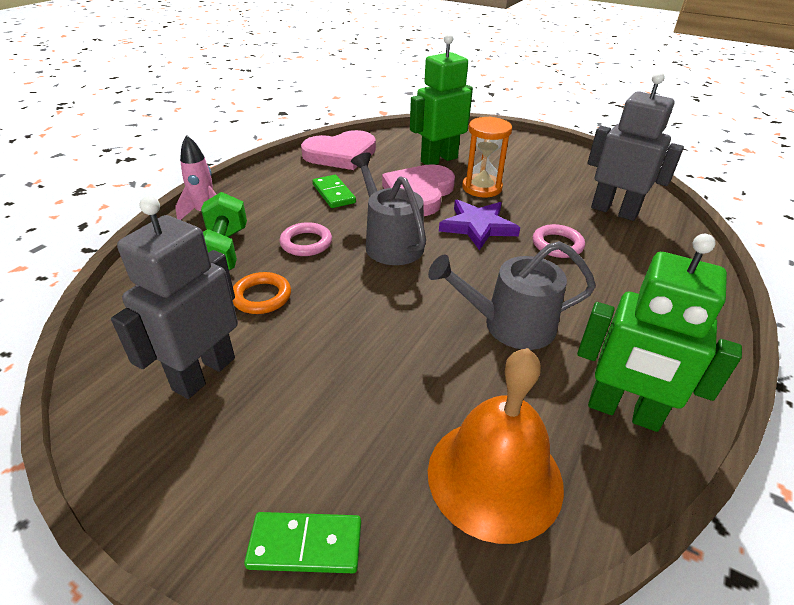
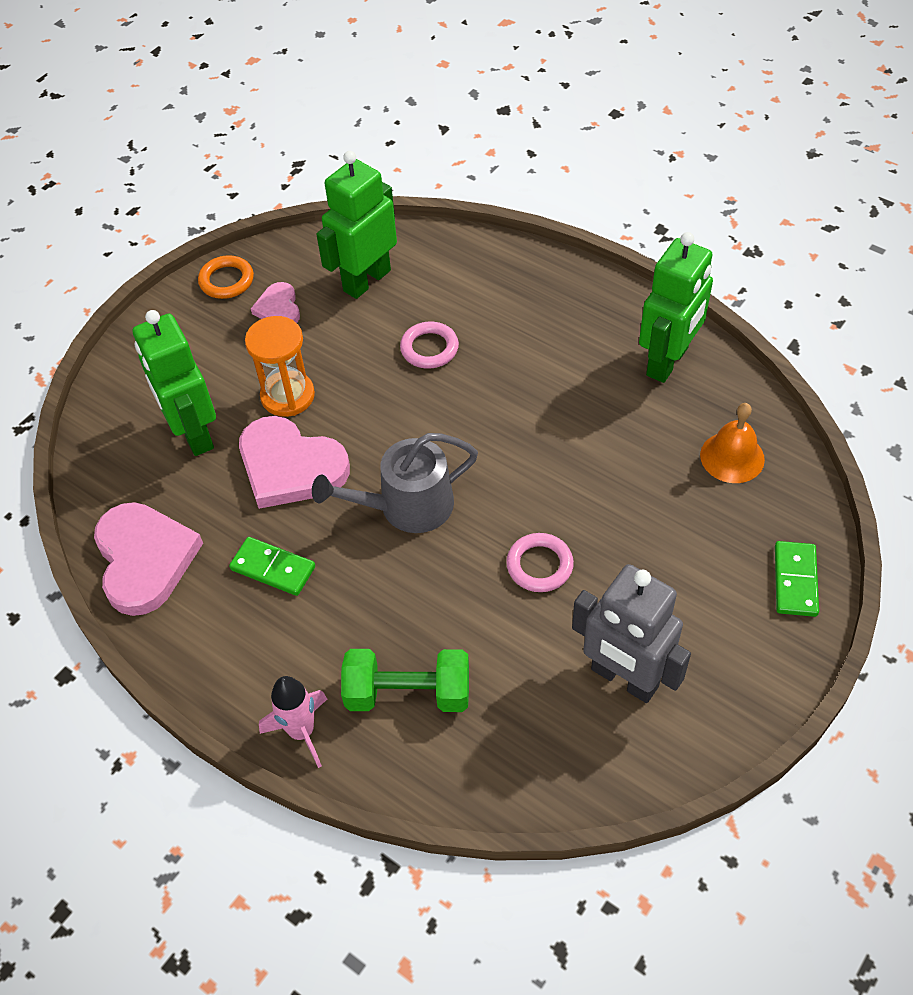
camera: 80 degrees left, 15 degrees up
orange ring [233,272,291,314] -> orange ring moved to [198,255,254,299]
pink ring [280,222,332,256] -> pink ring moved to [506,533,574,592]
green domino [312,175,356,208] -> green domino turned 45 degrees clockwise [229,537,315,596]
grey watering can [428,241,596,350] -> none
orange bell [428,348,564,544] -> orange bell [700,403,765,483], size x0.61
purple star [439,199,520,250] -> none
grey robot [587,72,684,221] -> green robot [316,151,397,299]
none -> pink heart [251,282,300,323]

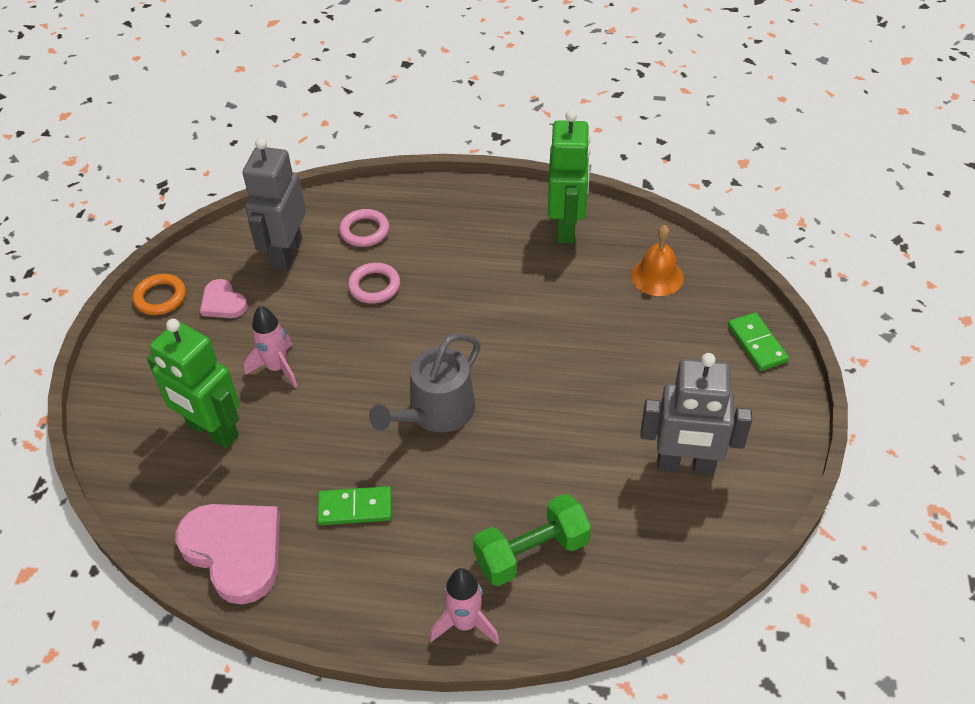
camera: 30 degrees left, 5 degrees down
pink heart [239,416,350,509] -> none
orange hourglass [245,316,315,417] -> pink rocket [244,306,298,388]
green robot [316,151,397,299] -> grey robot [243,138,306,271]
pink ring [506,533,574,592] -> pink ring moved to [339,209,389,247]

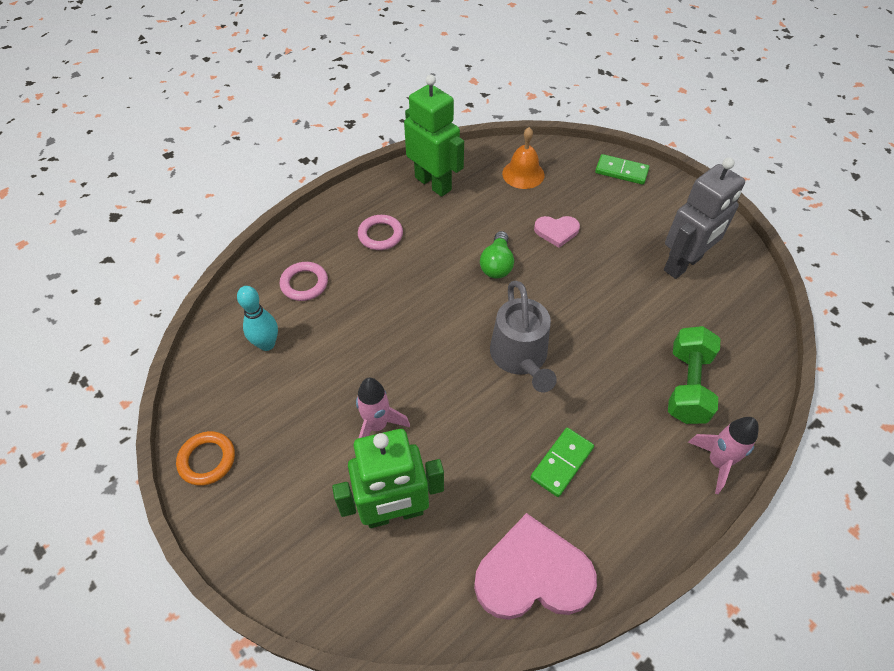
camera: 50 degrees left, 5 degrees up
pink heart [200,279,247,318] -> pink heart moved to [534,216,580,248]
grey robot [243,138,306,271] -> turquoise bowling pin [237,286,278,351]
pink ring [348,262,400,304] -> pink ring moved to [358,215,403,250]
none -> green light bulb [480,231,514,279]

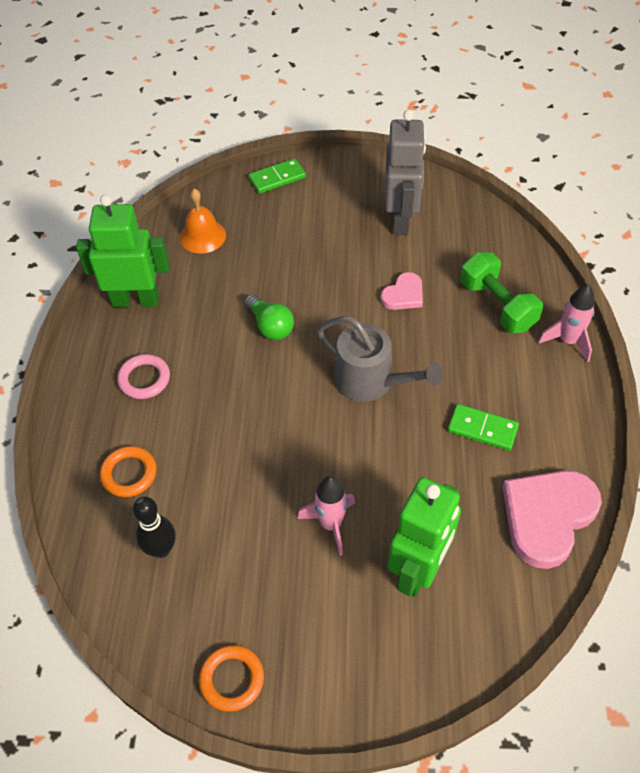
camera: 45 degrees left, 0 degrees up
turquoise bowling pin [237,286,278,351] -> black bowling pin [133,497,176,558]
pink ring [280,262,328,301] -> orange ring [100,446,156,497]
green domino [531,428,594,497] -> green domino turned 60 degrees counterclockwise [448,404,519,451]
pink heart [534,216,580,248] -> pink heart moved to [381,272,423,310]

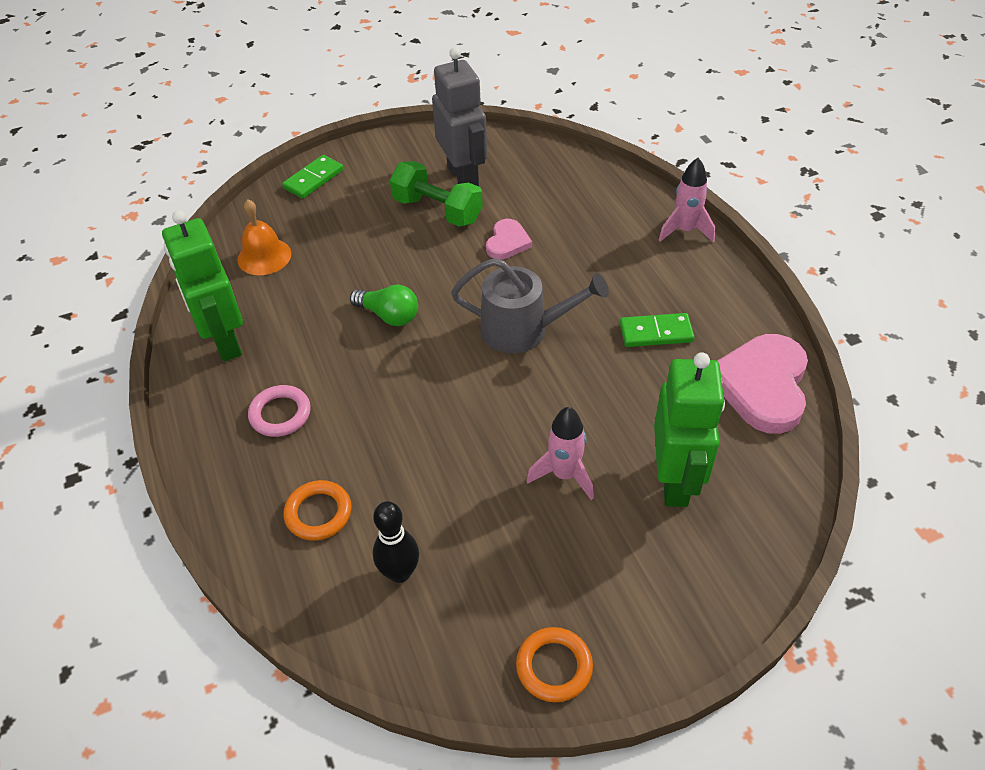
camera: 25 degrees left, 5 degrees down
green robot [76,194,169,307] -> green robot turned 90 degrees counterclockwise [162,210,243,362]
green dumbbell [461,252,543,333] -> green dumbbell moved to [390,161,483,227]

